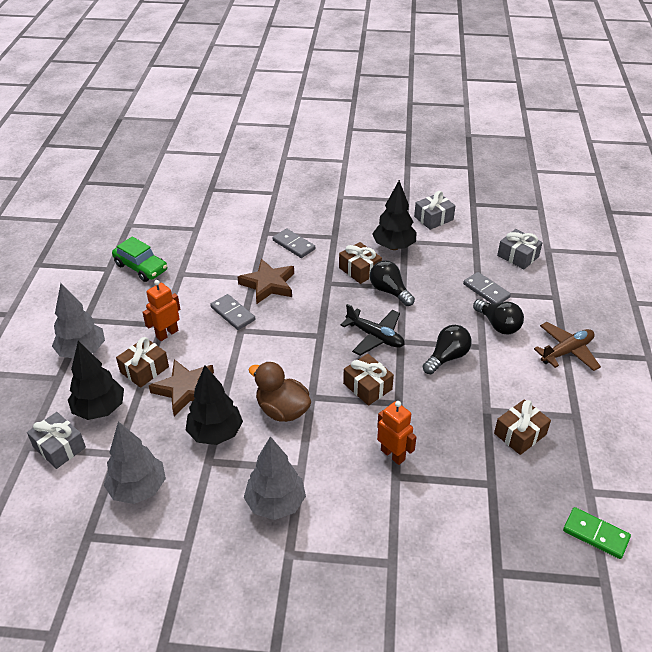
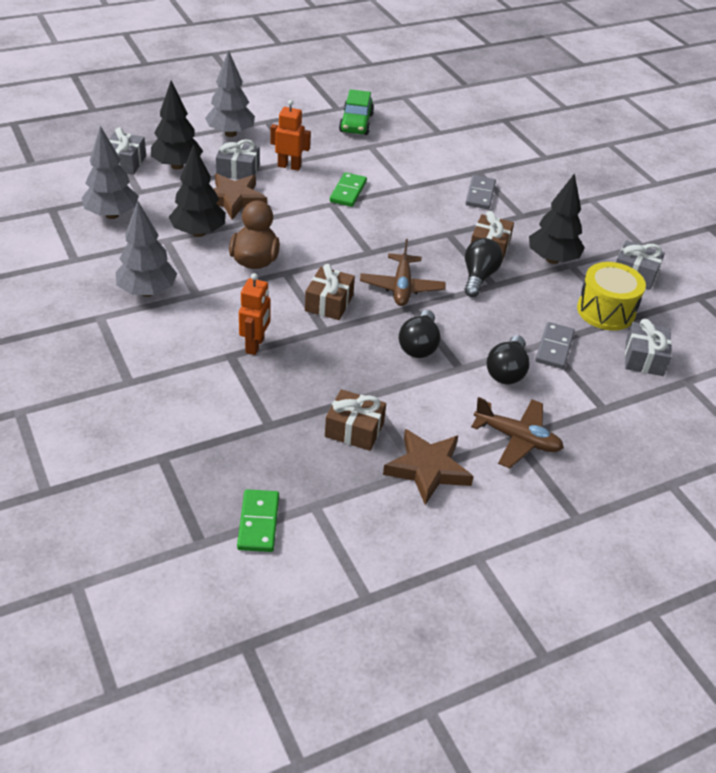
camera: 55 degrees right, 0 degrees up
brown gift [116,337,169,388] -> grey gift [216,139,260,180]
grey domino [210,294,255,330] -> green domino [330,172,367,207]
brown star [238,259,294,304] -> brown star moved to [383,429,474,505]
black plane [341,304,405,356] -> brown plane [360,239,446,306]
black light bulb [423,325,472,374] -> black light bulb turned 90 degrees clockwise [399,310,440,358]
none -> yellow drum [577,262,646,331]

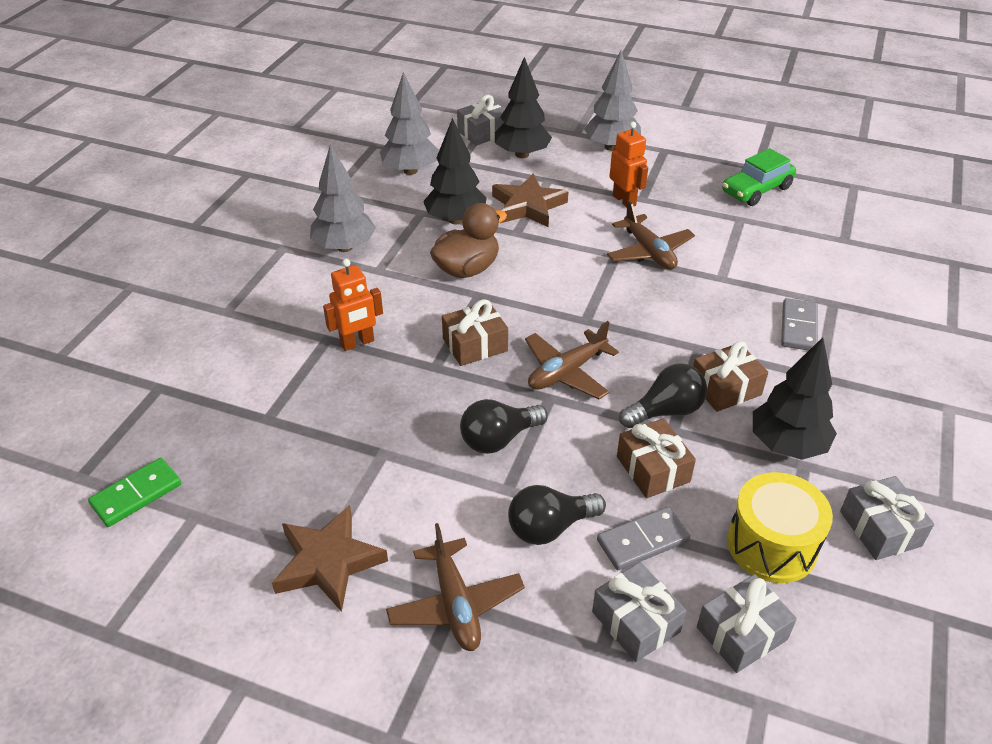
camera: 50 degrees right, 0 degrees up
grey gift [216,139,260,180] -> grey gift moved to [592,562,686,662]
brown gift [325,389,386,451] -> brown gift moved to [617,418,696,498]
green domino [330,172,367,207] -> brown plane [607,200,695,270]
grey domino [466,175,496,209] -> grey domino turned 45 degrees counterclockwise [781,298,818,351]

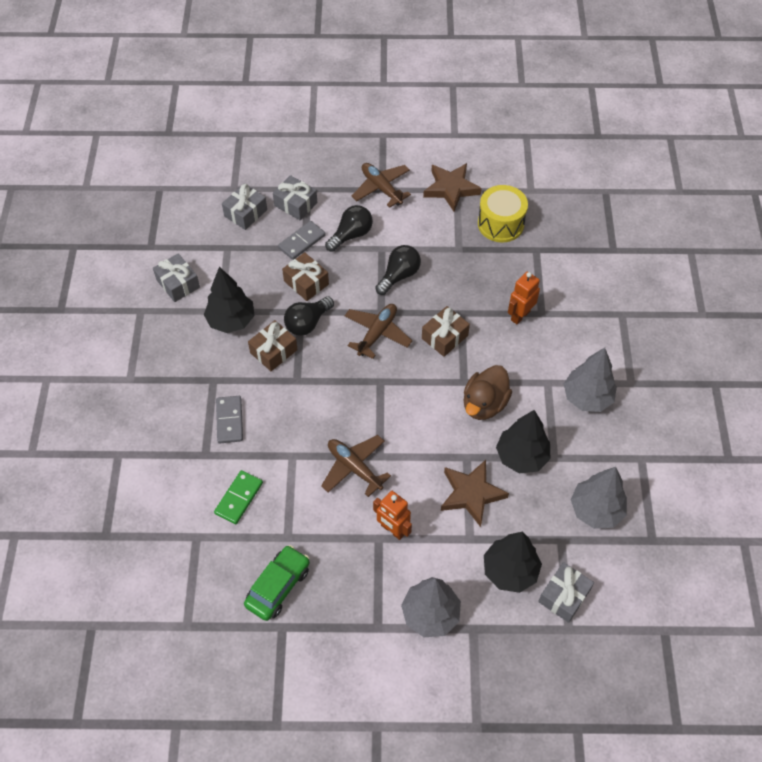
camera: 160 degrees right, 15 degrees up
green domino [88,458,181,527] -> green domino moved to [214,470,263,524]
yellow drum [727,472,833,583] -> yellow drum moved to [478,185,528,242]

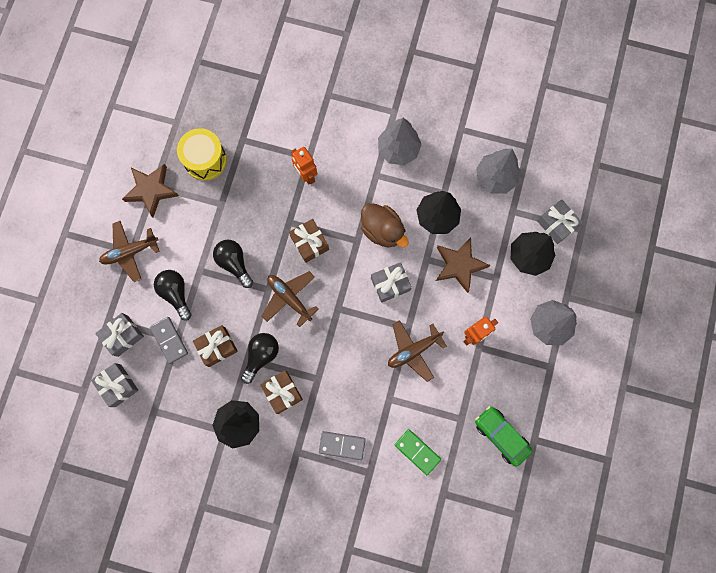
camera: 75 degrees left, 20 degrees up
grey gift [153,253,200,302] -> grey gift moved to [371,262,412,303]
black light bulb [284,296,334,336] -> black light bulb turned 120 degrees counterclockwise [241,333,279,384]

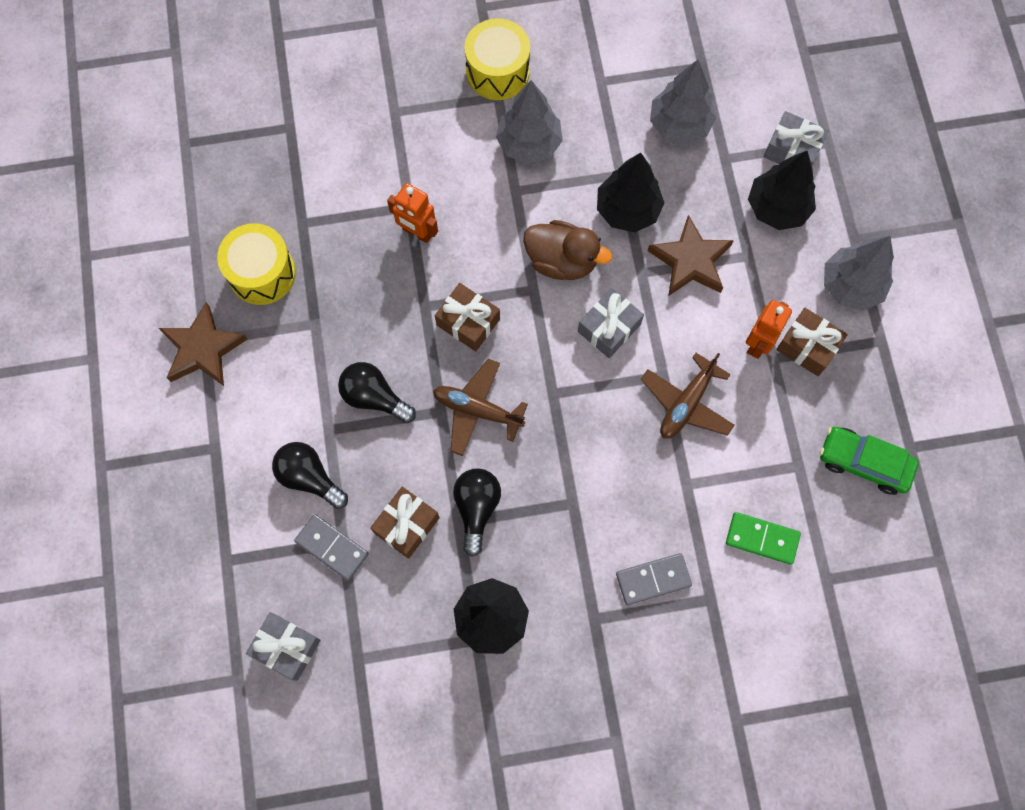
camera: 25 degrees left, 5 degrees down
grey gift [95,313,144,357] -> none
brown plane [99,221,160,282] -> none
brown gift [260,370,303,414] -> brown gift moved to [776,308,848,376]
none -> yellow drum [464,18,530,100]

